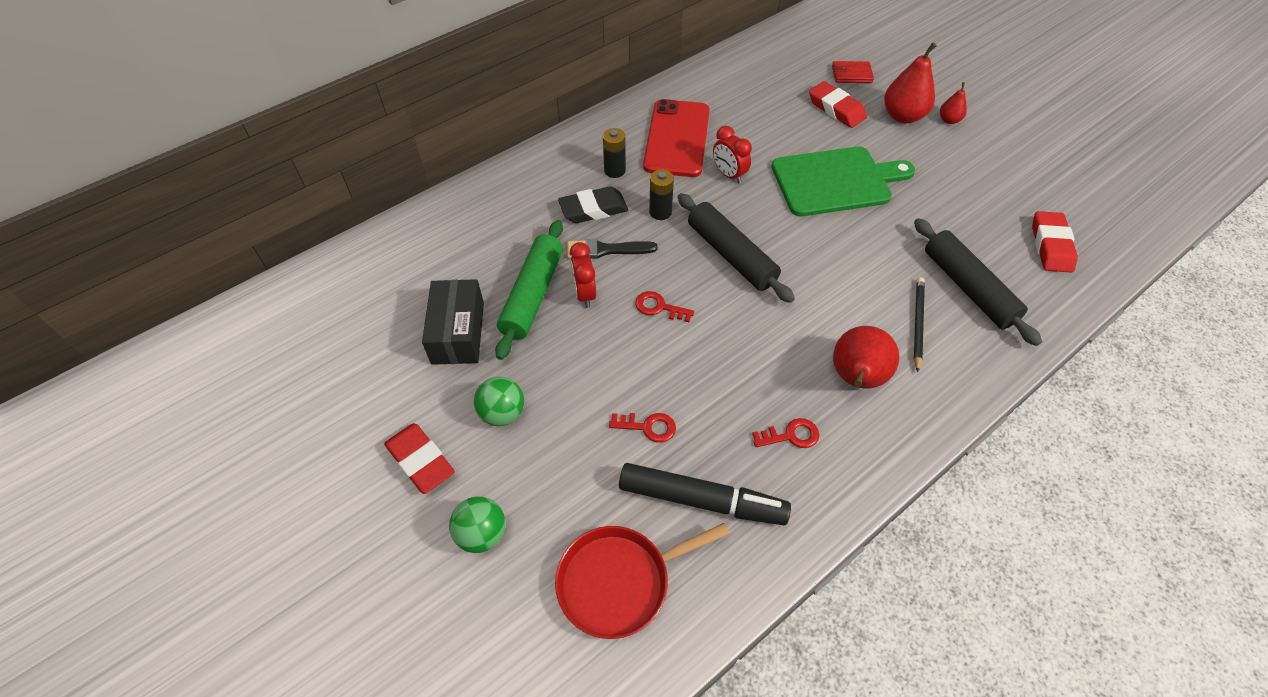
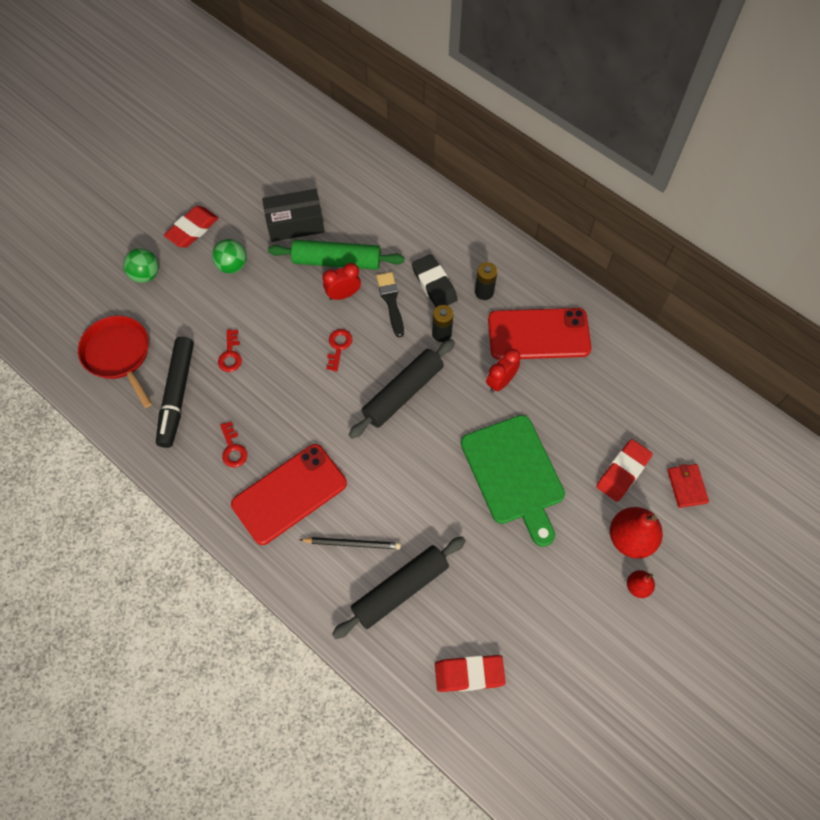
camera: 80 degrees right, 10 degrees up
red pear [833,326,899,388] -> red phone [231,444,347,545]

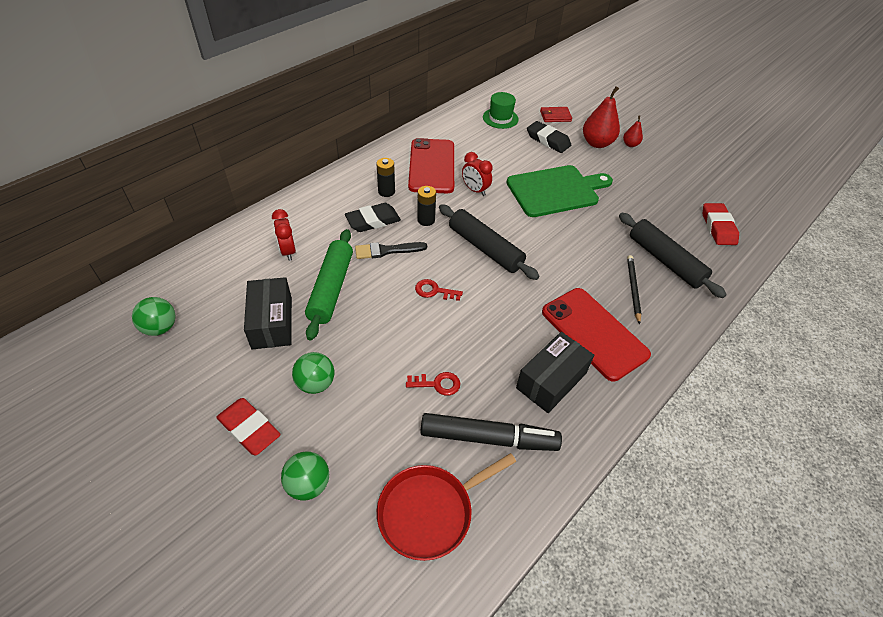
camera: 90 degrees left, 15 degrees down
red key [220,422,247,468] -> black box [516,332,594,413]
red clock [322,263,361,300] -> red clock moved to [272,209,296,261]
red eraser [596,439,653,502] -> black eraser [527,121,571,153]
none -> green ball [132,297,175,336]
none -> green hat [483,92,519,129]

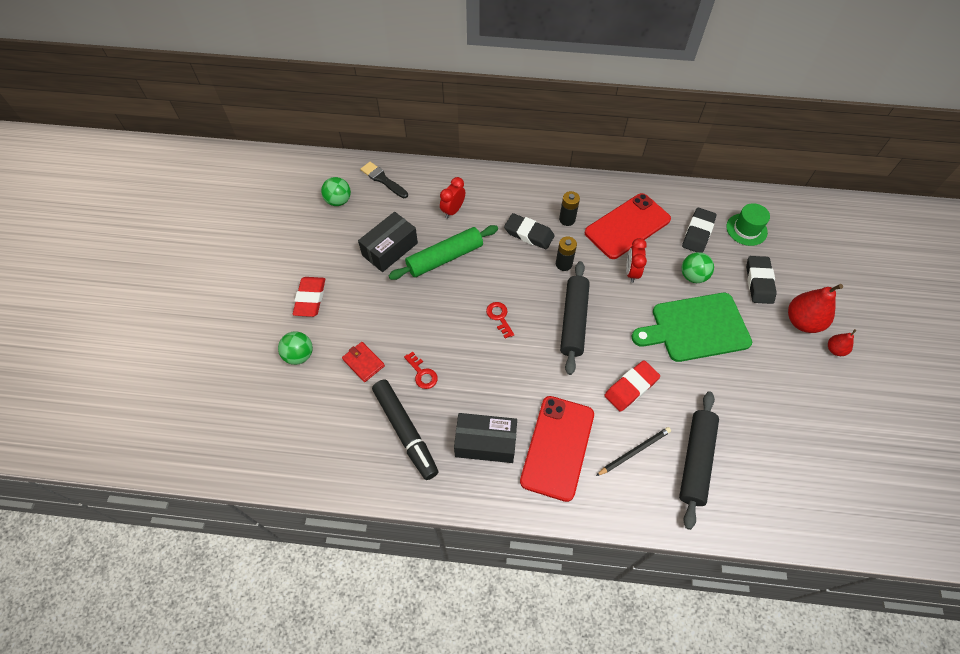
camera: 55 degrees right, 10 degrees up
green ball [292,352,335,394] -> green ball moved to [681,252,714,283]
black brush [355,242,427,259] -> black brush moved to [361,162,408,198]
red pan [377,453,516,561] -> none
green cutting board [506,165,613,217] -> green cutting board turned 135 degrees clockwise [631,293,752,362]
red wallet [540,107,572,122] -> red wallet moved to [342,342,385,382]
red eraser [703,203,739,245] -> red eraser moved to [605,360,660,412]
none -> black eraser [682,208,716,253]

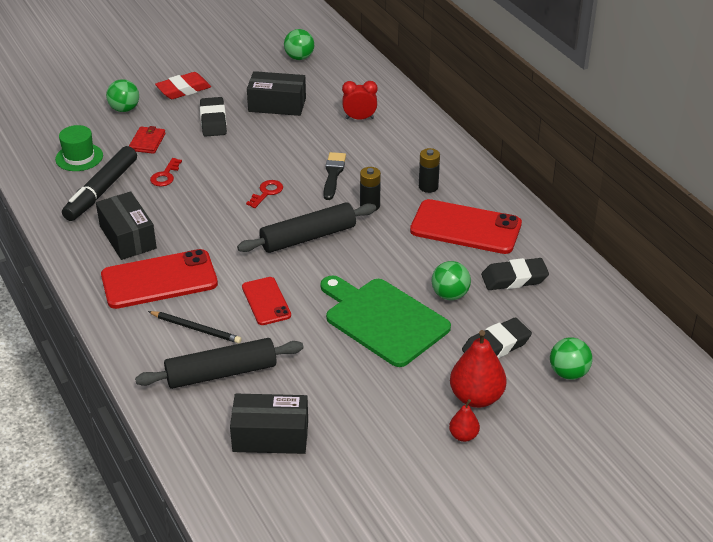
camera: 55 degrees right, 20 degrees down
black brush [361,162,408,198] -> black brush moved to [323,152,346,200]
green rolling pin [388,225,498,280] -> none
black eraser [504,213,555,249] -> black eraser moved to [200,97,227,137]
red eraser [605,360,660,412] -> red phone [242,277,291,325]
red clock [626,238,647,283] -> none
green hat [726,203,770,246] -> green hat moved to [55,125,103,171]
none -> black box [230,394,308,454]
none -> green ball [550,337,592,380]

